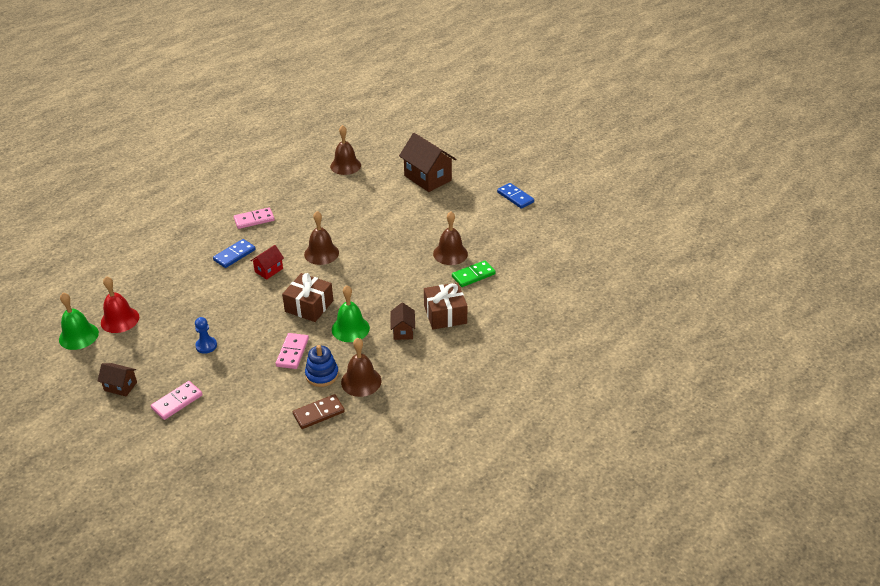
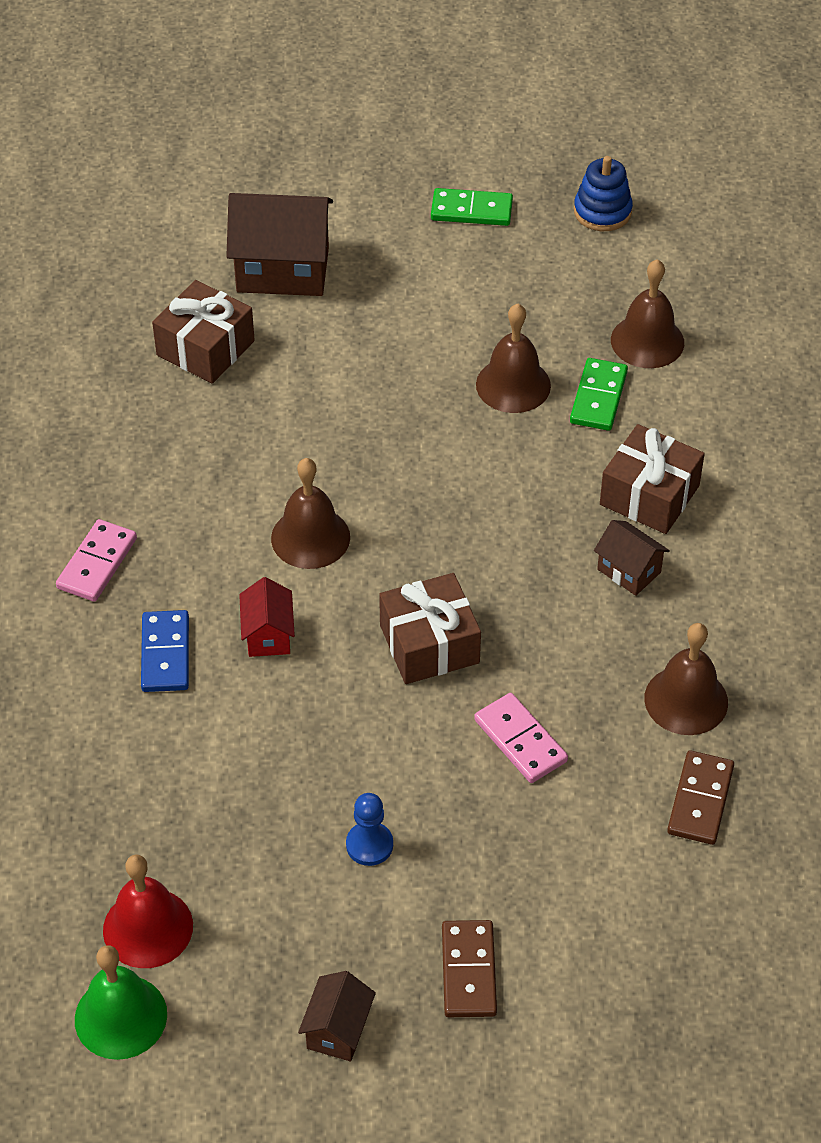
camera: 45 degrees left, 10 degrees up
brown house [98,363,137,396] -> brown house turned 45 degrees counterclockwise [298,971,376,1062]
pink domino [151,381,203,420] -> brown domino [442,920,497,1017]
blue stacking toy [305,345,339,387] -> blue stacking toy moved to [574,156,633,231]
brown bell [330,125,361,175] -> brown bell moved to [611,259,684,368]
green bell [332,285,370,342] -> none
blue domino [497,183,534,209] -> green domino [431,188,513,226]
none -> brown gift [152,280,255,384]

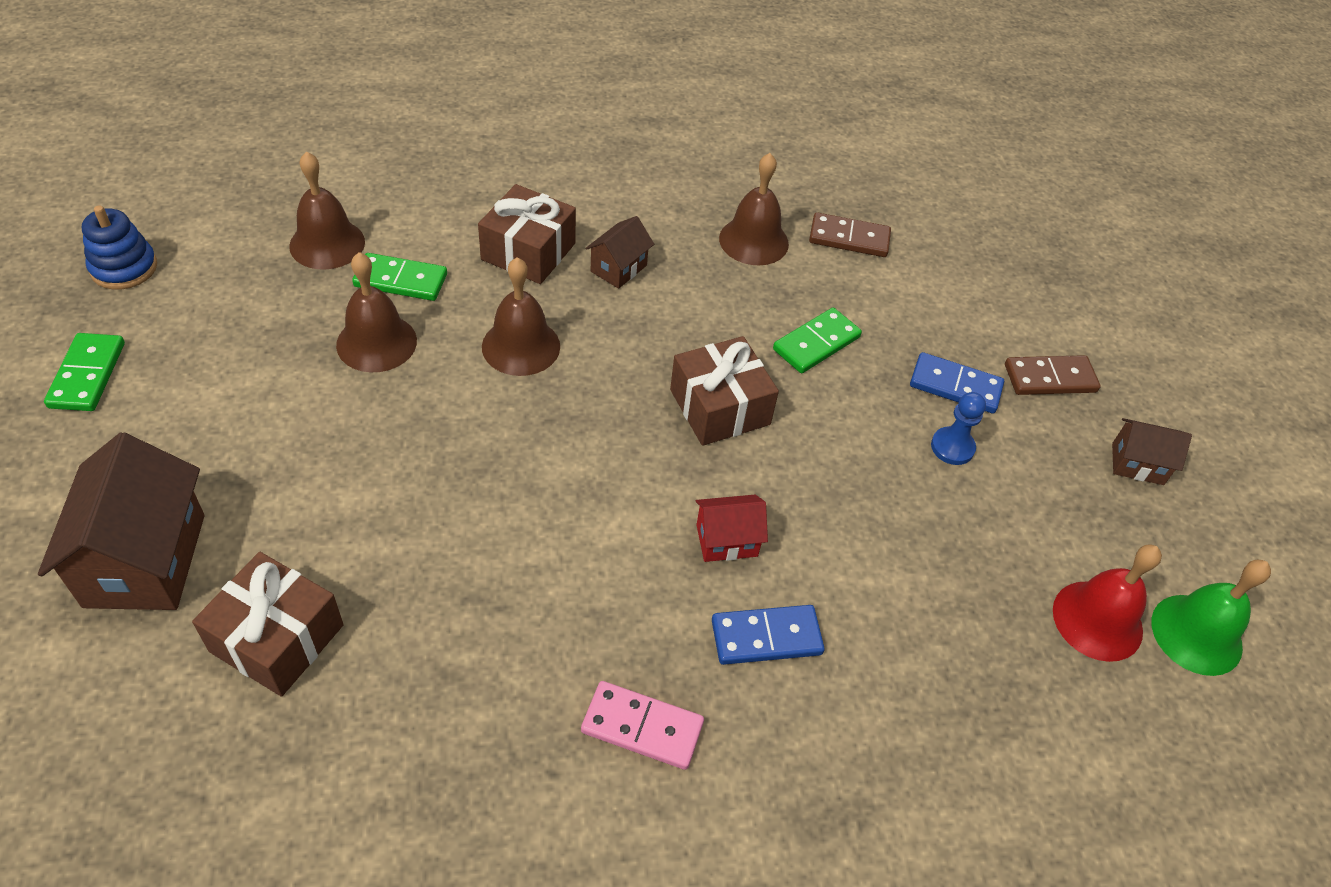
camera: 100 degrees left, 0 degrees up
brown bell [271,458,350,569] -> brown bell moved to [482,257,560,376]
pink domino [474,693,568,783] -> green domino [773,308,862,373]
none -> blue domino [910,352,1004,413]

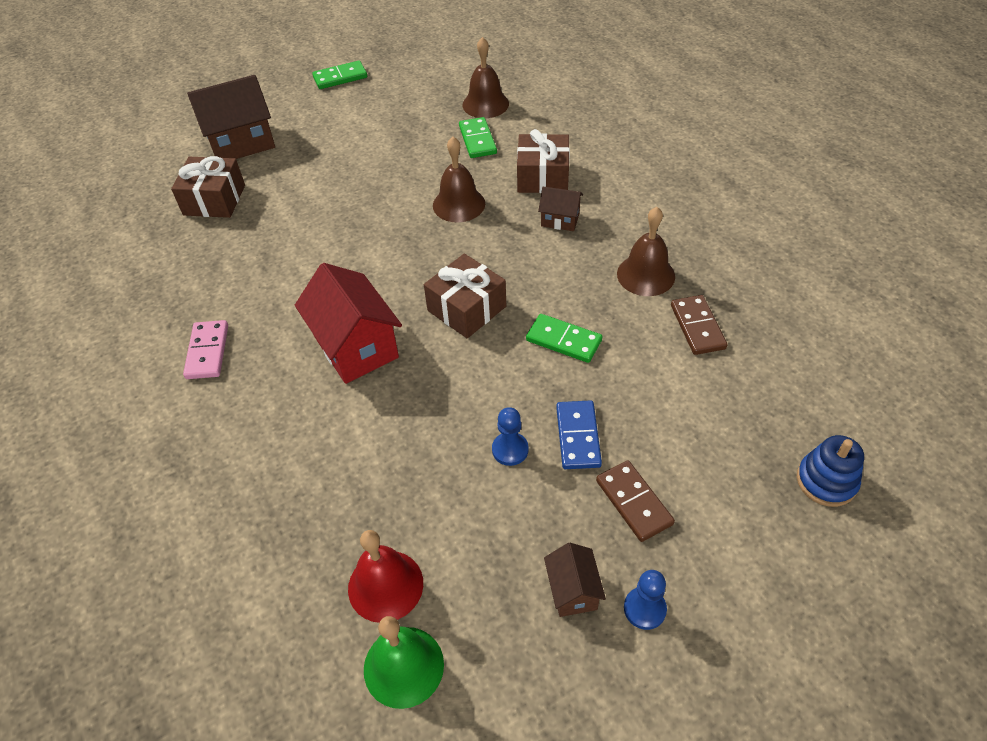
camera: 75 degrees right, 0 degrees up
blue stacking toy [82,205,157,290] -> blue stacking toy moved to [797,435,864,507]
brown bell [336,252,417,372] -> none
red house [696,495,768,562] -> red house [295,263,402,384], size x1.93
blue domino [712,605,825,665] -> none
none -> blue pawn [624,570,667,630]

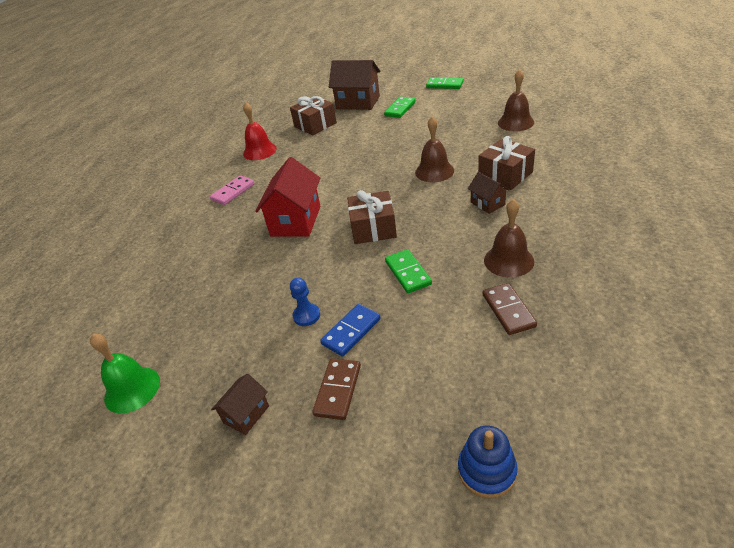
camera: 45 degrees right, 10 degrees down
red bell [348,530,423,623] -> red bell moved to [243,102,277,160]
green domino [459,117,497,158] -> green domino moved to [384,96,415,118]
blue pawn [624,570,667,630] -> none
brown domino [671,295,727,355] -> brown domino turned 45 degrees counterclockwise [483,283,537,335]

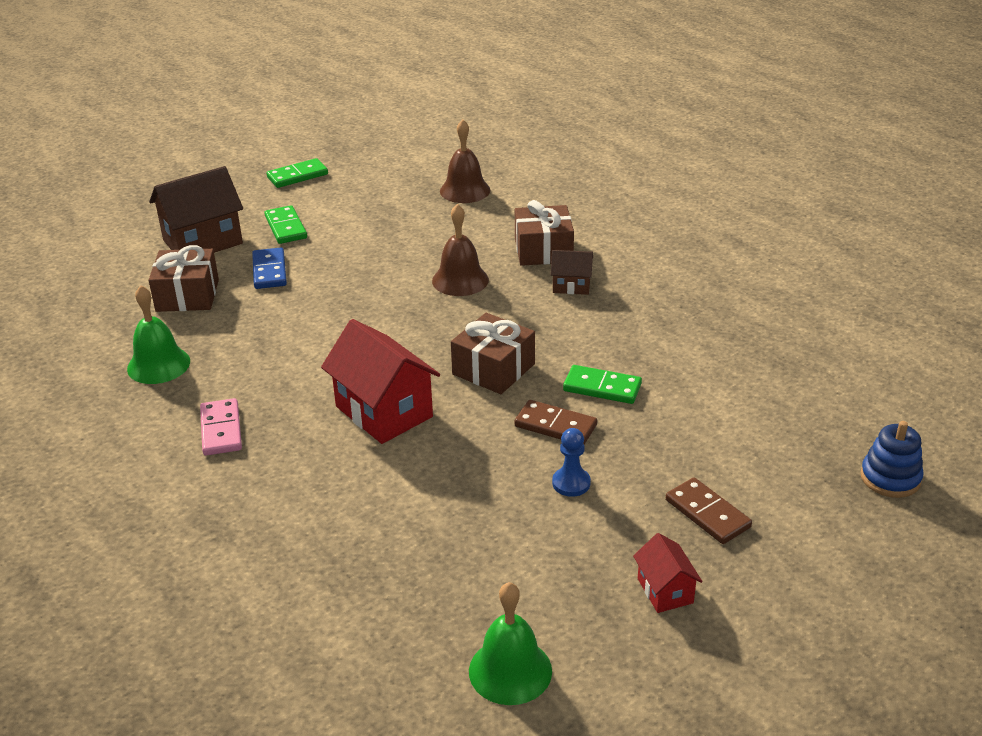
camera: 55 degrees left, 5 degrees down
brown house [211,374,269,435] -> red house [633,533,703,613]
red bell [243,102,277,160] -> green bell [127,285,190,384]
blue domino [320,304,381,357] -> blue domino moved to [252,247,287,289]
brown domino [483,283,537,335] -> brown domino moved to [514,400,597,445]
brown bell [484,199,534,278] -> none

